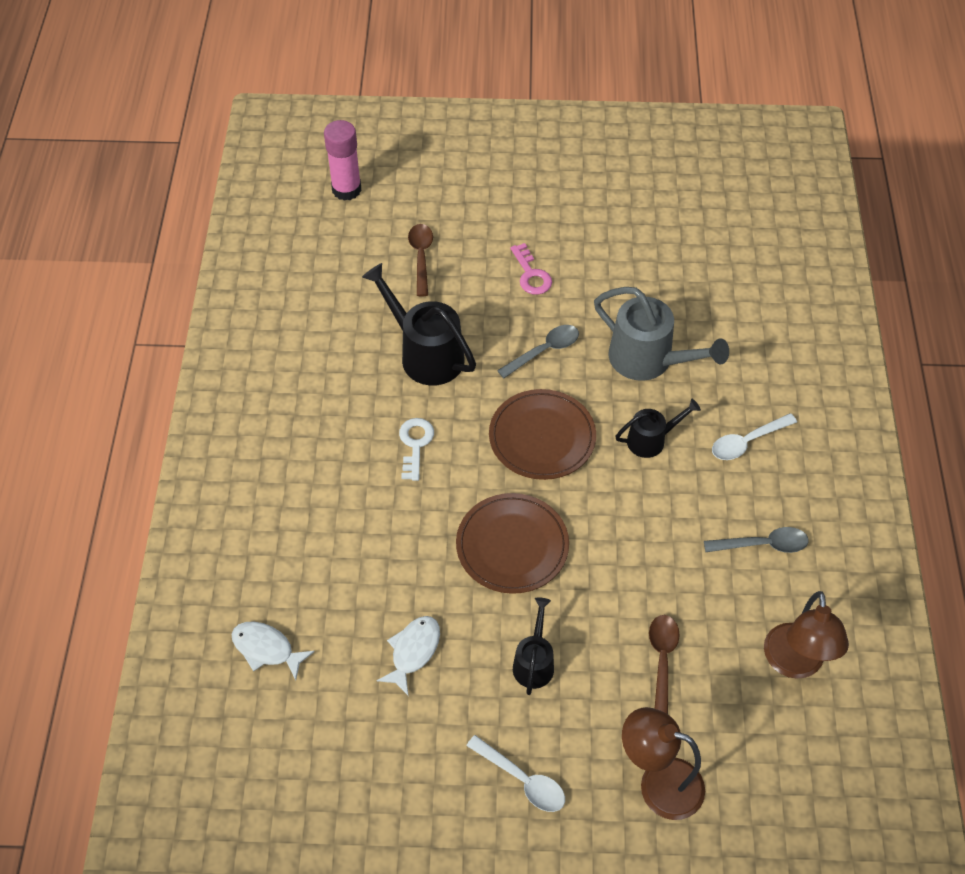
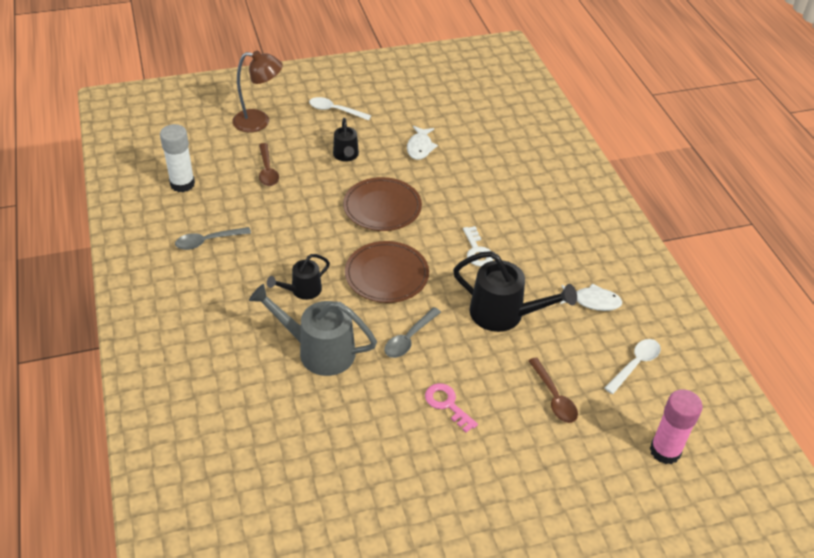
camera: 160 degrees right, 10 degrees down
white fish [231,621,315,680] -> white fish moved to [560,283,622,311]
white spoon [712,413,797,460] -> white spoon moved to [605,339,661,394]
brown lamp [764,591,849,678] -> white glue stick [160,124,195,192]

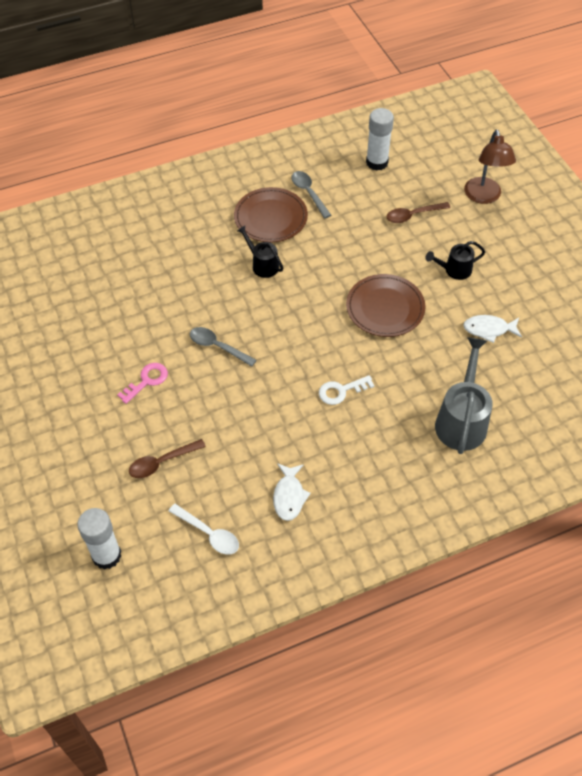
camera: 85 degrees right, 10 degrees up
grey watering can [249,284,377,376] -> grey watering can moved to [435,337,493,454]
white spoon [309,97,371,120] -> none
brown plate [345,241,429,303] -> brown plate moved to [234,187,308,242]
black watering can [453,251,577,332] -> none
pink glue stick [650,389,703,464] -> white glue stick [77,508,121,570]

